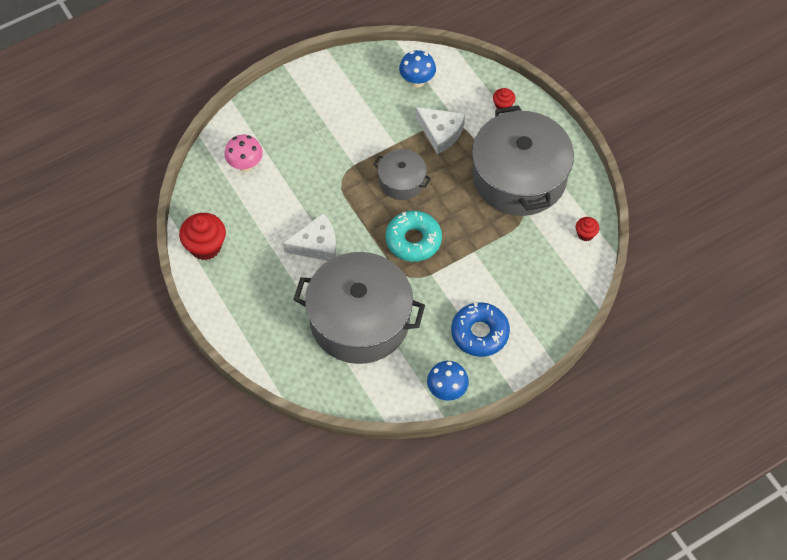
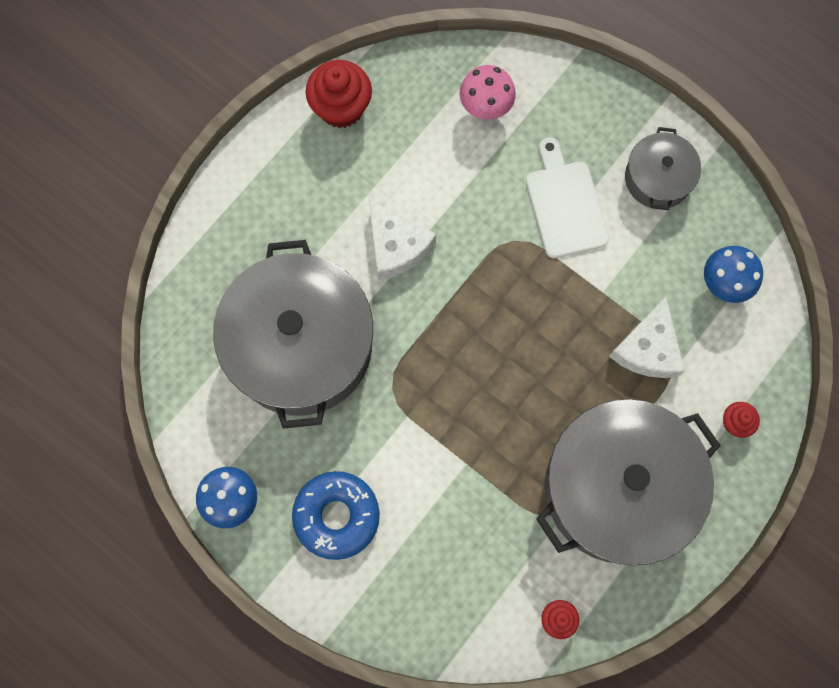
camera: 70 degrees right, 15 degrees up
grey pot [373,149,431,200] -> grey pot moved to [625,127,701,210]
turquoise donut [386,211,442,262] -> none
none -> white cutting board [526,137,609,258]

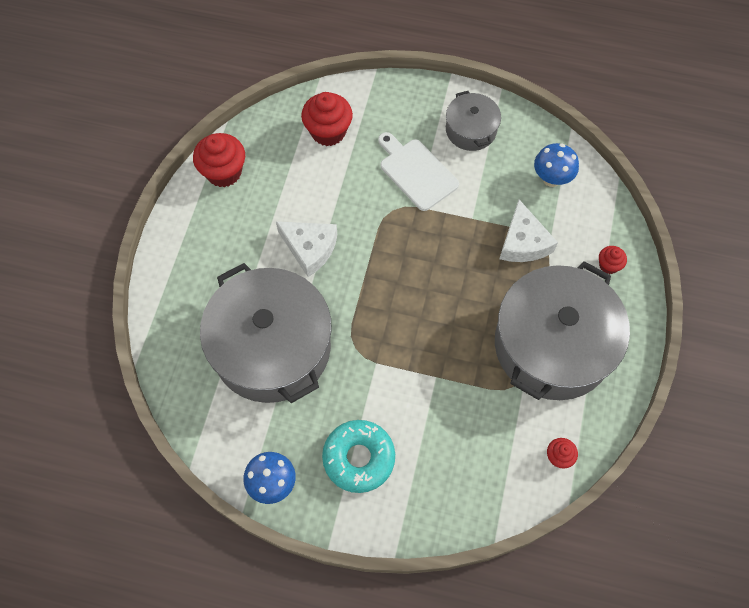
camera: 25 degrees left, 10 degrees down
blue donut [292,471,380,560] -> turquoise donut [322,420,395,493]
pink mushroom [460,65,516,120] -> red cupcake [301,92,353,146]

